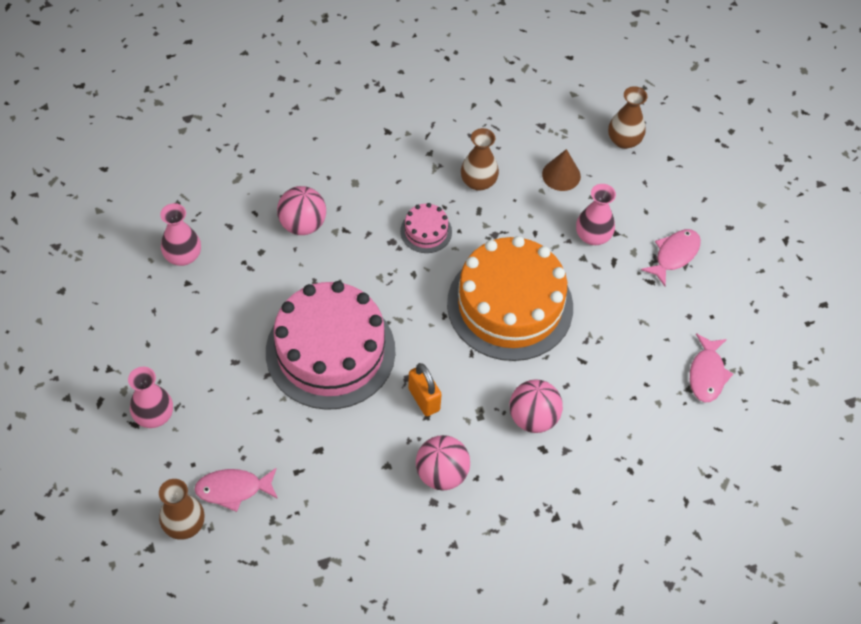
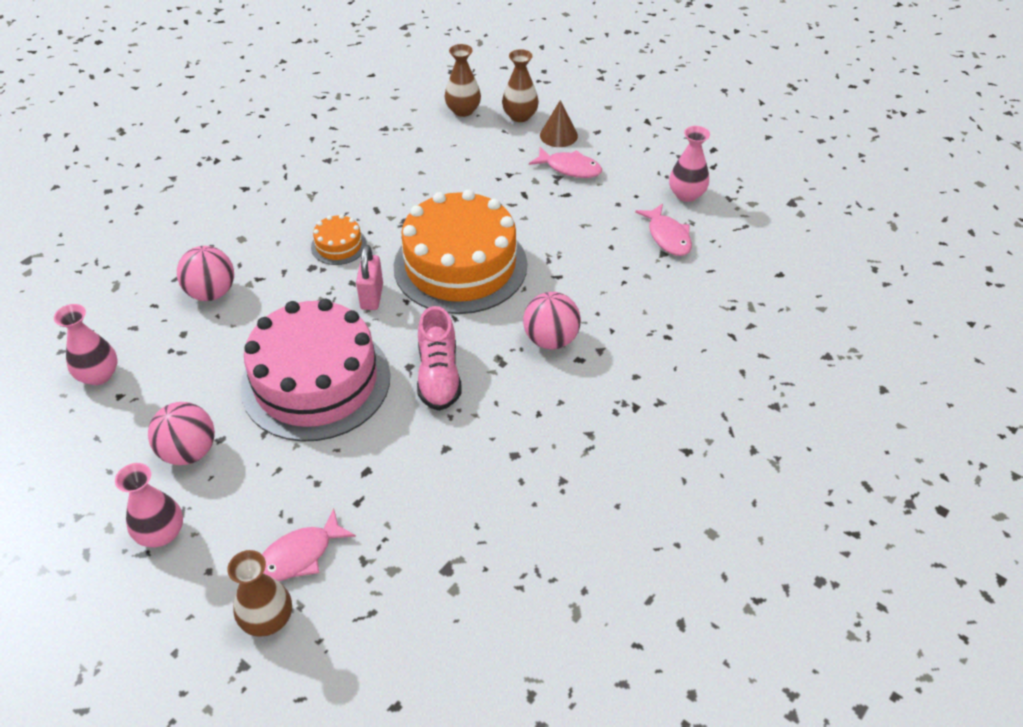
camera: 30 degrees left, 10 degrees down
pink cake [400,203,452,253] -> orange cake [311,214,367,265]
orange padlock [408,363,442,416] -> pink shoe [417,306,462,411]
pink ball [416,435,470,490] -> pink ball moved to [148,402,215,465]
brown vase [461,128,499,191] -> brown vase moved to [502,49,539,122]
brown cone [542,149,581,191] -> brown cone moved to [540,100,578,147]
pink vase [576,184,616,245] -> pink vase moved to [669,126,710,202]
pink fish [641,229,701,286] -> pink fish turned 105 degrees clockwise [529,147,602,178]
none -> pink padlock [356,245,383,310]

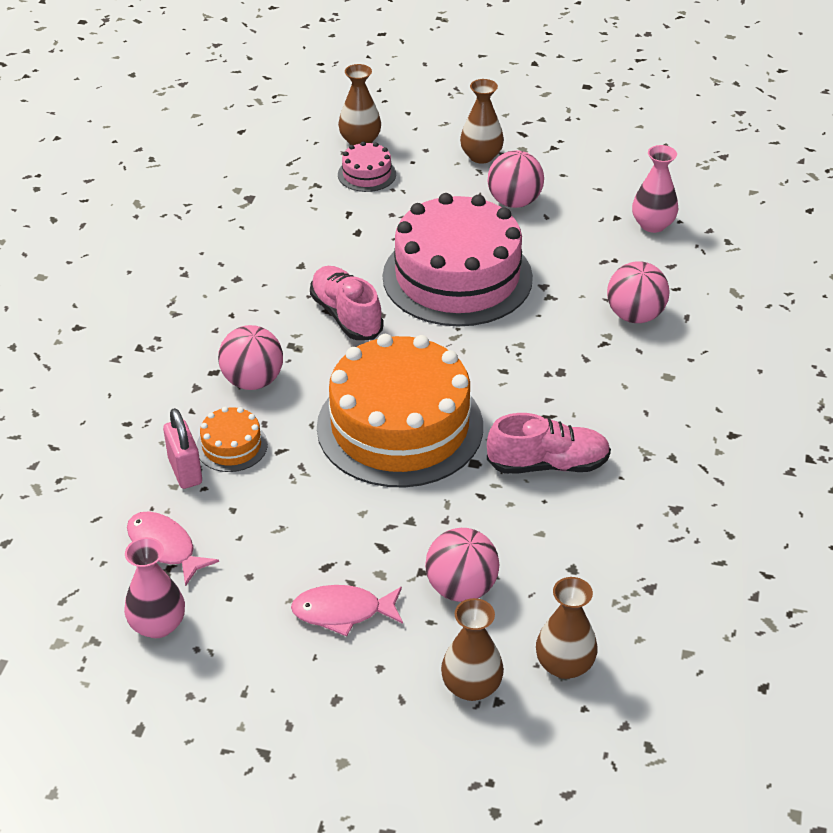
camera: 155 degrees right, 5 degrees down
pink vase [115,463,183,547] -> brown vase [460,79,504,164]
pink fish [262,509,356,581] -> pink cake [338,141,396,192]
orange cake [311,214,367,265] -> orange cake moved to [196,407,268,472]
pink padlock [356,245,383,310] -> pink padlock moved to [163,408,202,489]
brown cone [540,100,578,147] -> none
none -> pink ball [425,528,499,602]
none -> pink shoe [487,413,611,474]

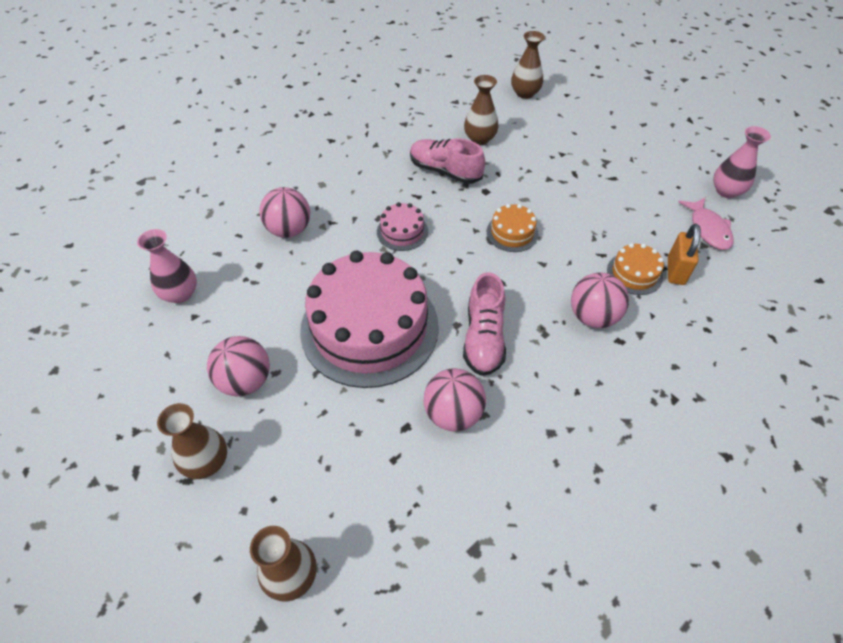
camera: 145 degrees left, 10 degrees up
pink padlock [163,408,202,489] -> orange padlock [668,224,701,285]
pink fish [291,585,403,636] -> none
orange cake [317,334,483,488] -> orange cake [487,204,538,252], size x0.42
pink cake [338,141,396,192] -> pink cake moved to [377,202,428,251]
pink ball [425,528,499,602] -> pink ball moved to [424,368,486,431]
brown vase [441,598,504,701] -> brown vase moved to [464,75,499,145]

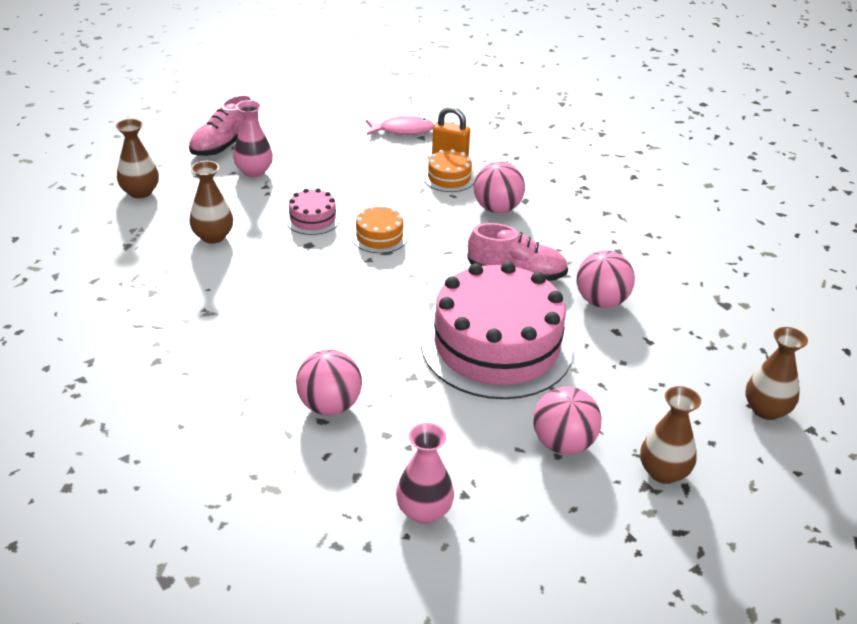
camera: 85 degrees left, 15 degrees down
pink cake [377,202,428,251] -> pink cake moved to [285,188,341,235]
pink shoe [410,138,485,184] -> pink shoe moved to [189,95,259,156]
pink vase [713,126,771,198] -> pink vase moved to [233,100,273,178]

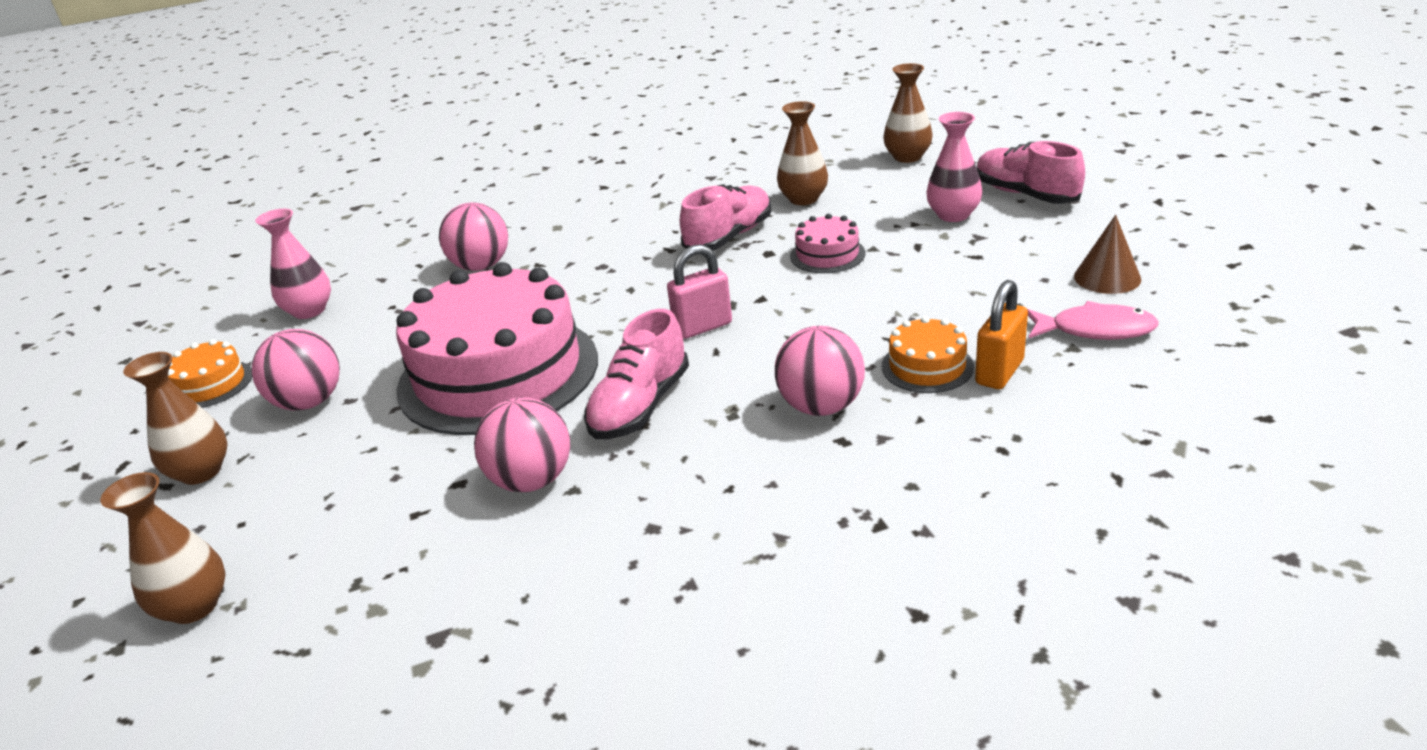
camera: 110 degrees right, 5 degrees down
orange cake [351,205,408,253] -> orange cake moved to [168,339,252,408]
pink fish [366,115,435,135] -> pink fish turned 90 degrees counterclockwise [1027,301,1159,340]
none -> pink padlock [667,244,732,339]
none -> pink shoe [680,184,771,251]
none -> brown cone [1074,215,1141,294]

